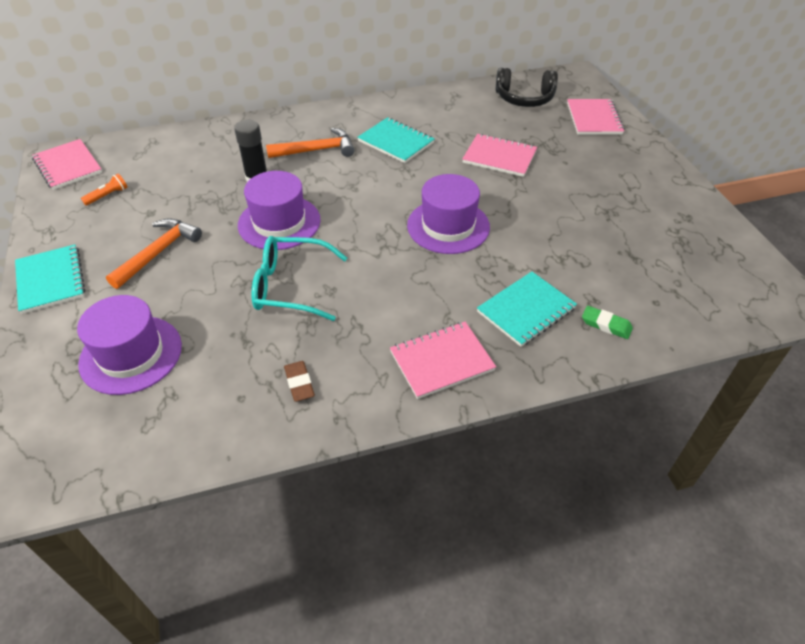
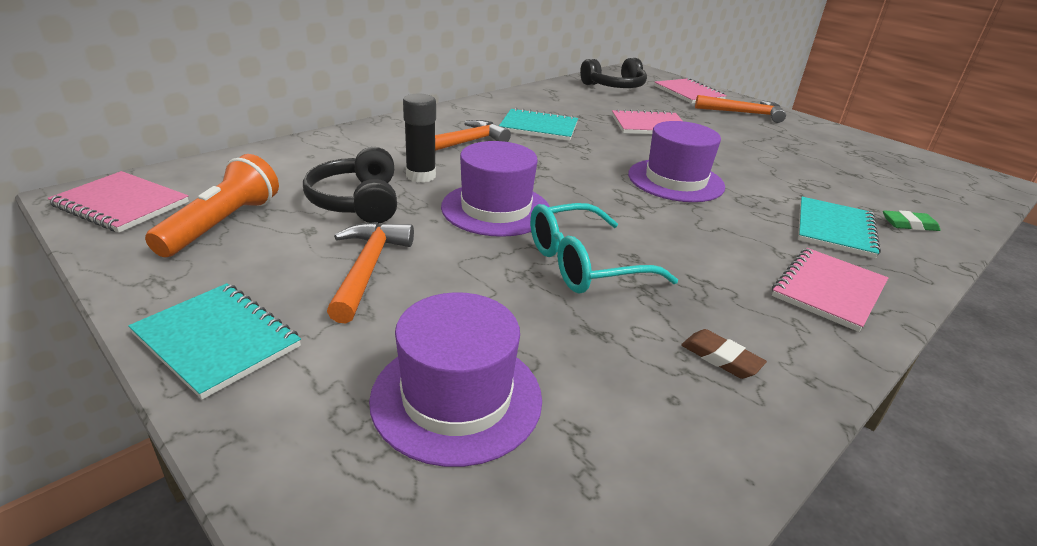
camera: 30 degrees left, 15 degrees down
orange flashlight [81,174,128,206] -> orange flashlight [145,154,279,257], size x2.03
none -> black headphones [303,147,397,223]
none -> orange hammer [695,95,786,123]

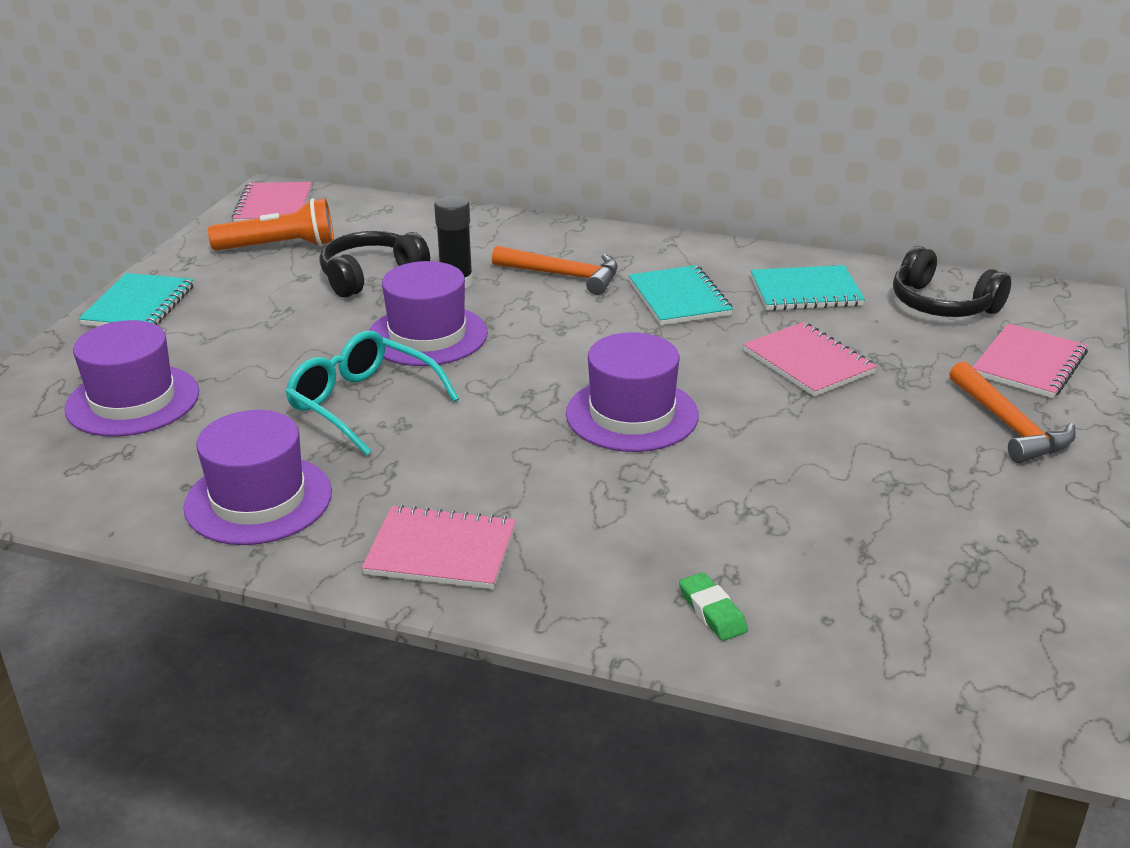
camera: 65 degrees right, 0 degrees up
orange hammer [327,222,414,323] -> none
brown eraser [681,329,767,379] -> purple hat [183,410,332,545]
turquoise notebook [798,197,881,258] -> turquoise notebook moved to [751,265,865,311]

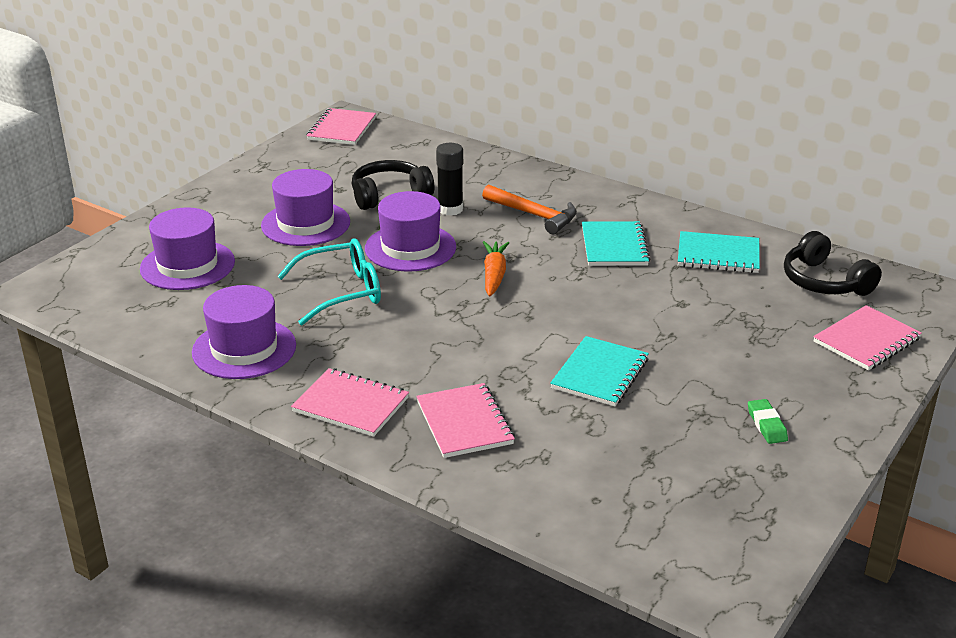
camera: 15 degrees right, 0 degrees up
turquoise notebook [78,273,194,326] -> turquoise notebook moved to [550,336,649,407]
orange flashlight [208,198,334,251] -> none
turquoise glasses [285,331,459,456] -> turquoise glasses turned 105 degrees clockwise [277,238,381,325]
purple hat [566,332,699,452] -> purple hat moved to [261,169,350,246]
green eraser [679,572,748,641] -> green eraser moved to [748,399,788,444]
pink notebook [743,322,877,397] -> pink notebook moved to [416,383,515,458]
orange hammer [949,361,1076,463] -> none
none -> orange carrot [483,241,509,296]

